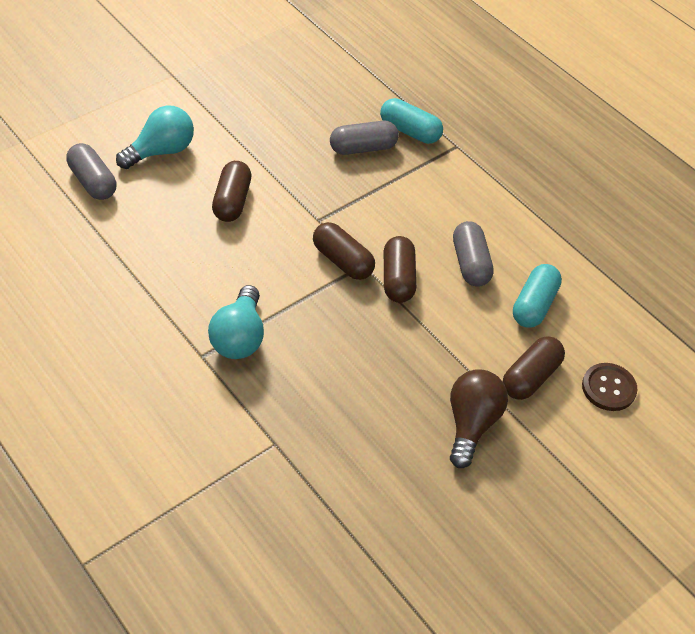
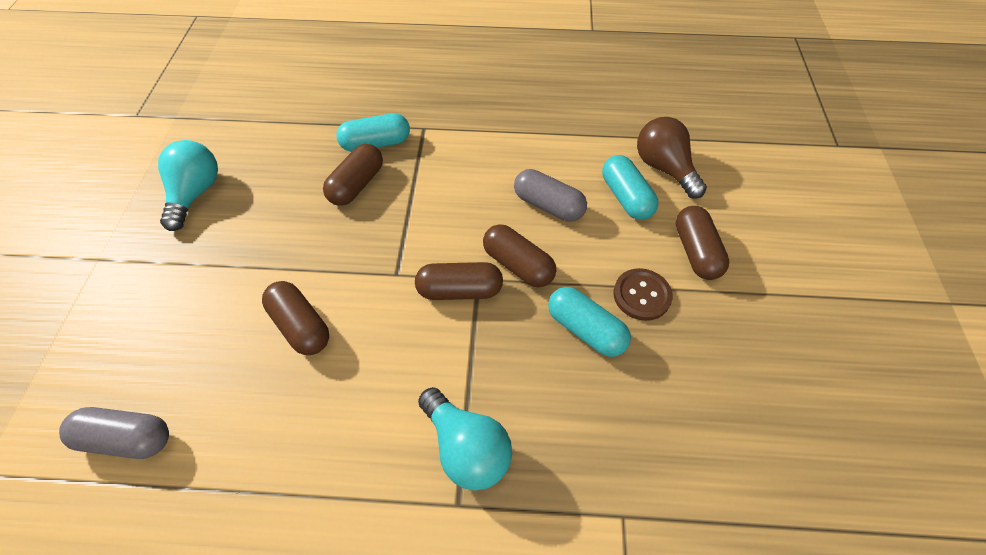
camera: 45 degrees left, 5 degrees up
turquoise light bulb [116,105,194,169] -> turquoise light bulb moved to [158,140,218,231]
grey capsule [330,121,399,155] -> brown capsule [323,144,383,206]
brown light bulb [450,369,508,468] -> brown light bulb moved to [637,117,707,199]
brown button [582,363,637,411] -> brown button moved to [613,268,673,321]
none -> turquoise capsule [548,287,631,357]

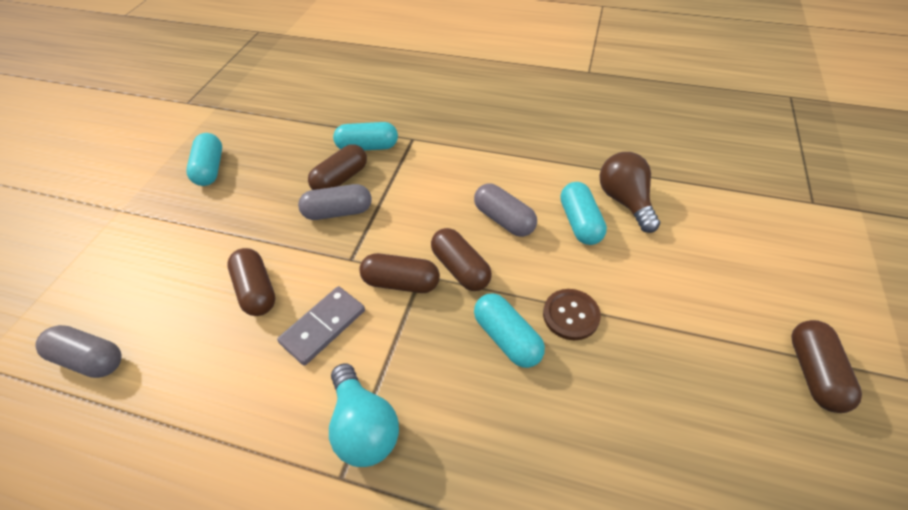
camera: 15 degrees right, 5 degrees down
turquoise light bulb [158,140,218,231] -> turquoise capsule [186,133,222,186]
brown capsule [675,206,729,280] -> brown capsule moved to [791,320,862,413]
none -> grey domino [277,286,365,366]
none -> grey capsule [298,184,372,220]

